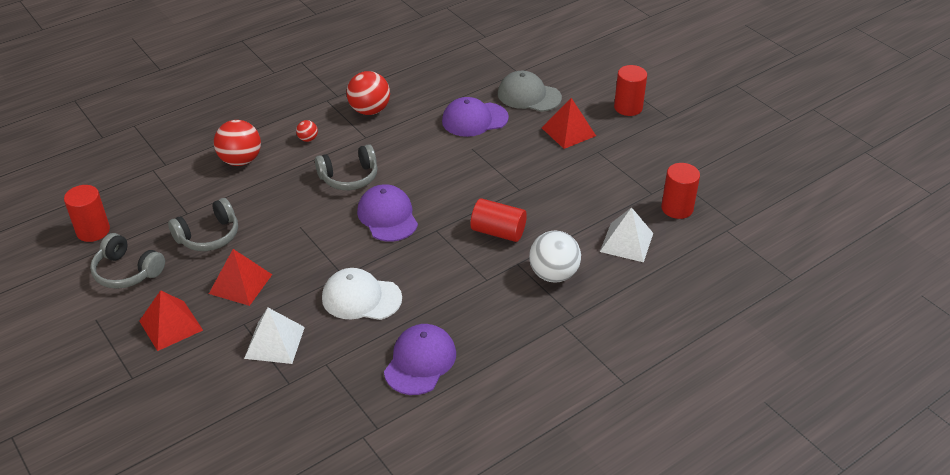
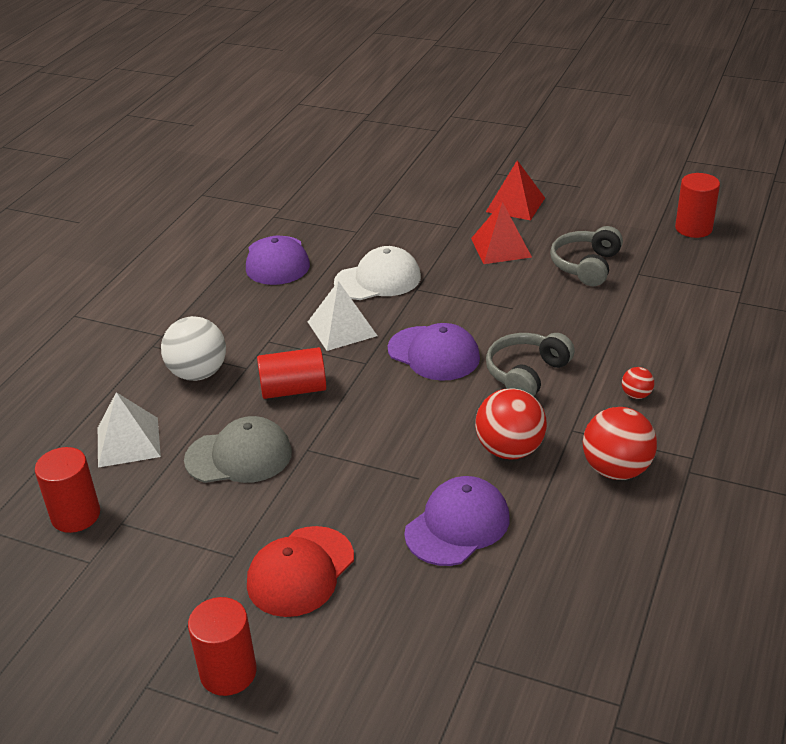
camera: 150 degrees right, 5 degrees down
grey headphones [90,233,165,289] -> none
red ball [214,120,261,166] -> red ball moved to [475,388,547,460]
white pyramid [244,308,305,364] -> white pyramid moved to [308,281,377,351]
grey cap [498,71,562,112] -> grey cap moved to [184,416,292,483]
red pyramid [542,98,596,149] -> red cap [247,526,354,617]

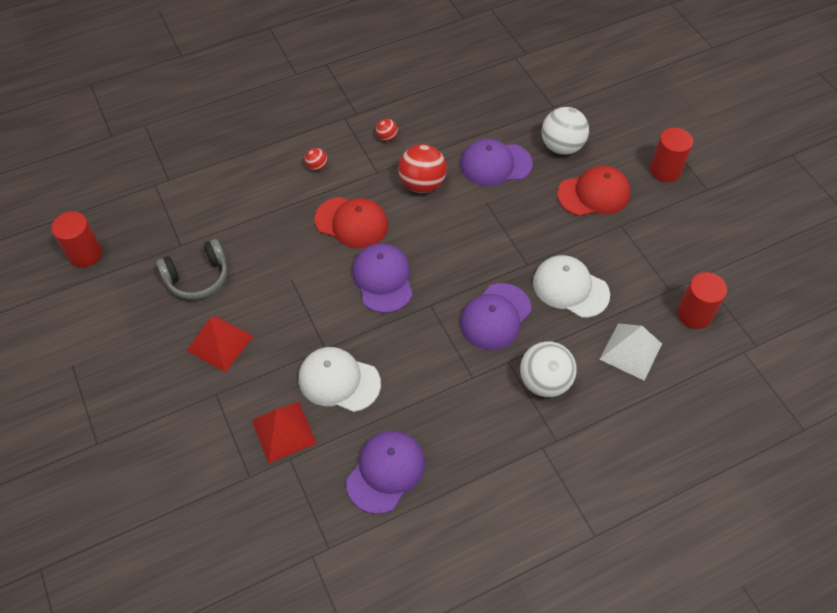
camera: 140 degrees left, 20 degrees up
grey cap [184,416,292,483] -> white cap [533,255,610,318]
red cylinder [257,347,326,399] -> purple cap [460,283,531,350]
white pyramid [308,281,377,351] -> none
red pyramid [486,160,545,220] -> red pyramid moved to [252,402,317,464]
grey headphones [486,333,575,397] -> red cap [314,197,388,249]
red ball [583,407,657,480] -> red ball [376,119,398,141], size x0.48
none -> white ball [541,107,589,155]

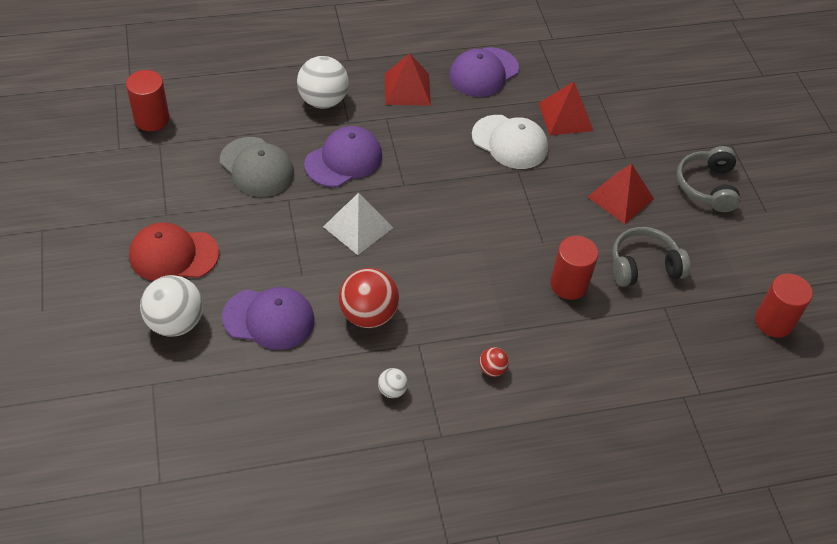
camera: 170 degrees left, 5 degrees down
red cap [314,197,388,249] -> none
purple cap [352,243,413,313] -> none
red ball [376,119,398,141] -> white ball [378,368,408,398]
white cap [533,255,610,318] -> grey cap [220,137,294,197]
white pyramid [599,323,662,381] -> white pyramid moved to [323,193,393,255]
red cylinder [650,127,693,182] -> red cylinder moved to [550,236,598,300]
none -> red pyramid [385,53,431,105]
none -> grey headphones [676,146,740,212]

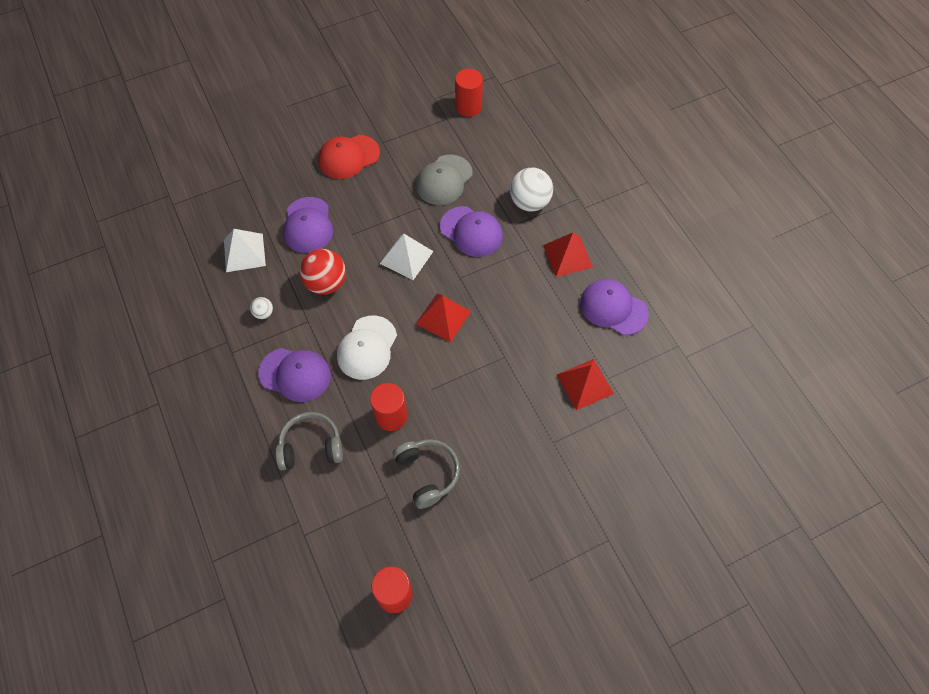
camera: 80 degrees right, 10 degrees up
red cap [129,222,219,281] -> red cap turned 105 degrees counterclockwise [318,135,380,179]
white ball [140,275,203,337] -> none
white cap [472,115,548,169] -> white cap moved to [337,315,397,380]
red ball [479,347,509,377] -> purple cap [258,348,331,402]
red pyramid [588,164,654,224] -> red pyramid moved to [416,294,471,342]
grey headphones [676,146,740,212] -> grey headphones moved to [276,412,343,471]
none -> white pyramid [224,229,266,272]

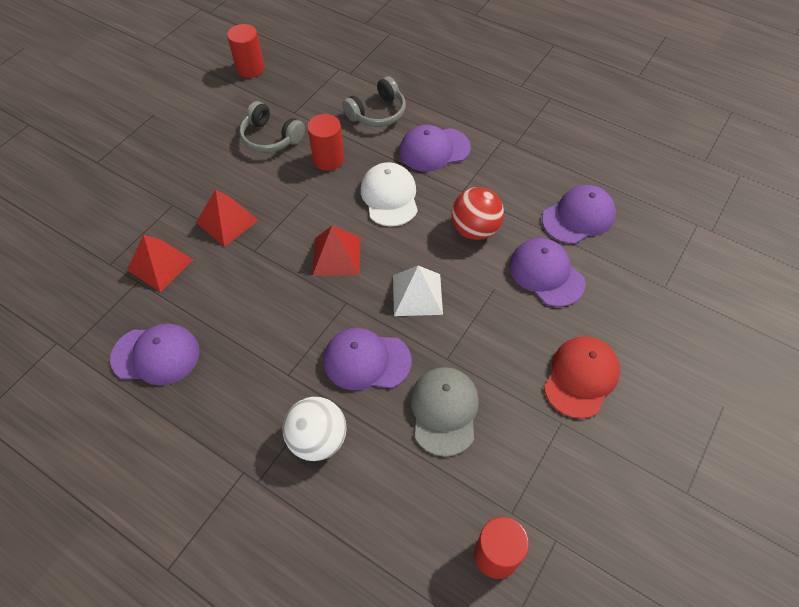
camera: 150 degrees right, 5 degrees down
white pyramid [224,229,266,272] -> purple cap [542,185,616,244]
white ball [250,297,273,319] -> none
red pyramid [543,232,593,277] -> red pyramid moved to [196,190,259,247]

